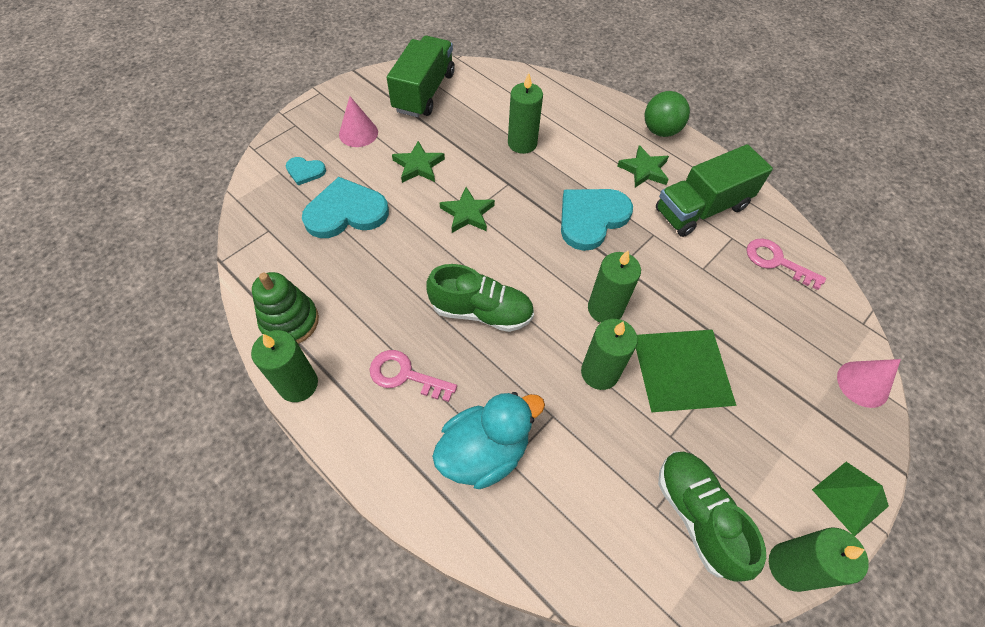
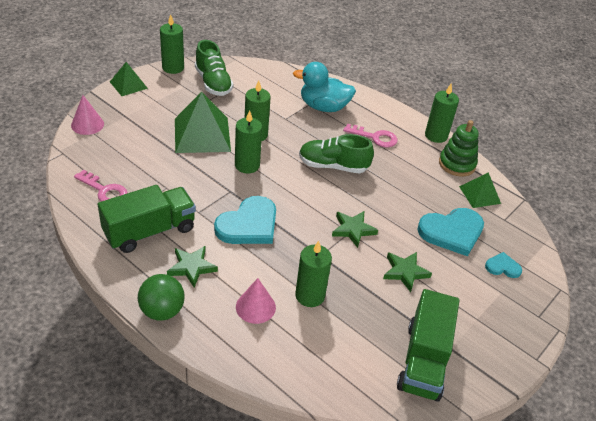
camera: 175 degrees right, 15 degrees down
pink cone [339,97,378,147] -> pink cone moved to [236,278,276,324]
turquoise duck [432,392,545,489] -> turquoise duck turned 45 degrees clockwise [293,62,356,112]
none -> green pyramid [459,172,501,208]

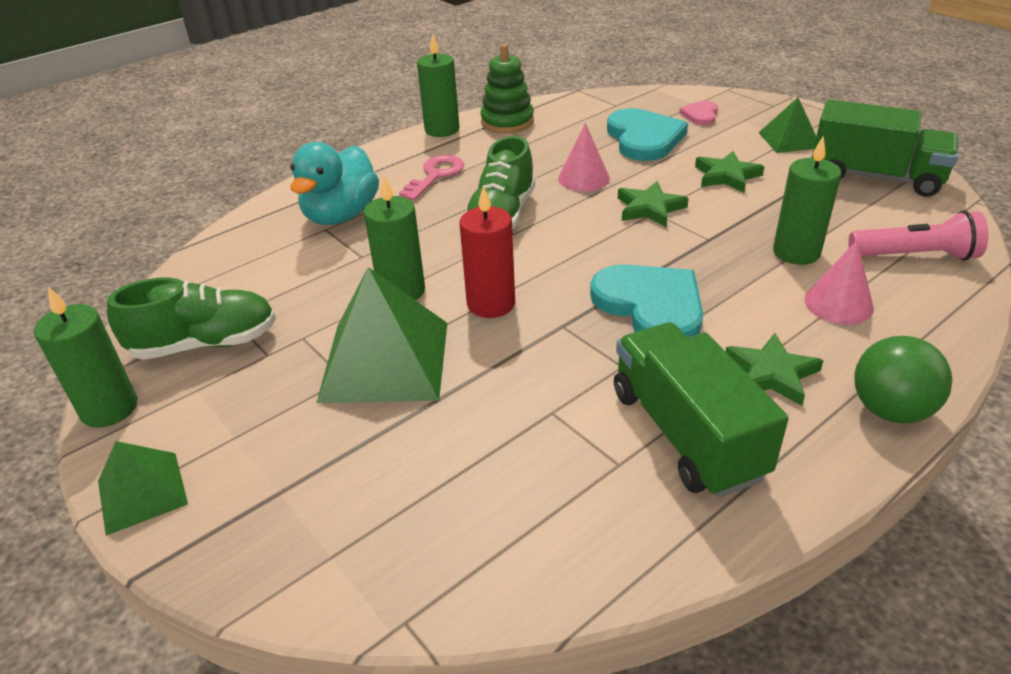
camera: 75 degrees left, 5 degrees down
pink cone [71,95,104,135] -> pink cone moved to [558,123,610,191]
pink key [74,170,128,201] -> none
green candle [235,110,262,173] -> red candle [460,185,515,318]
green pyramid [459,172,501,208] -> green pyramid moved to [759,97,816,153]
turquoise heart [485,252,522,278] -> pink heart [679,101,718,125]
none -> pink flashlight [848,211,988,261]

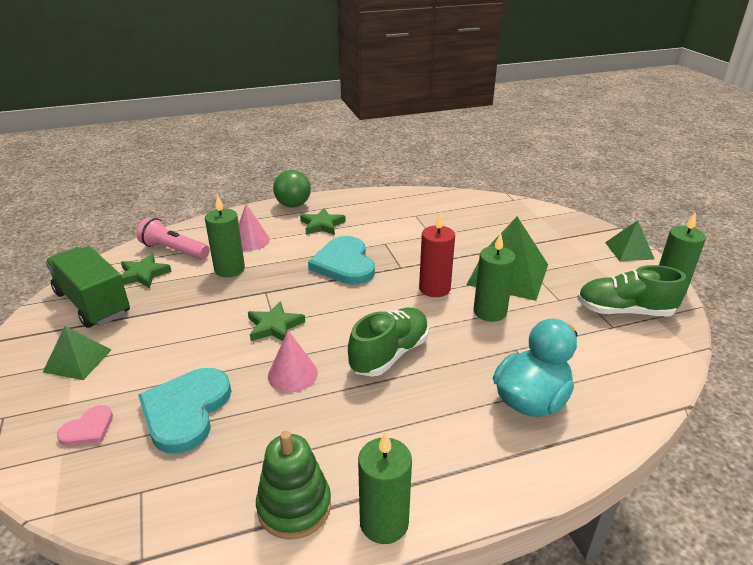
camera: 160 degrees left, 5 degrees down
pink key [399,155,464,200] -> none
green truck [614,322,789,498] -> none
green star [695,151,765,193] -> green star moved to [121,254,172,288]

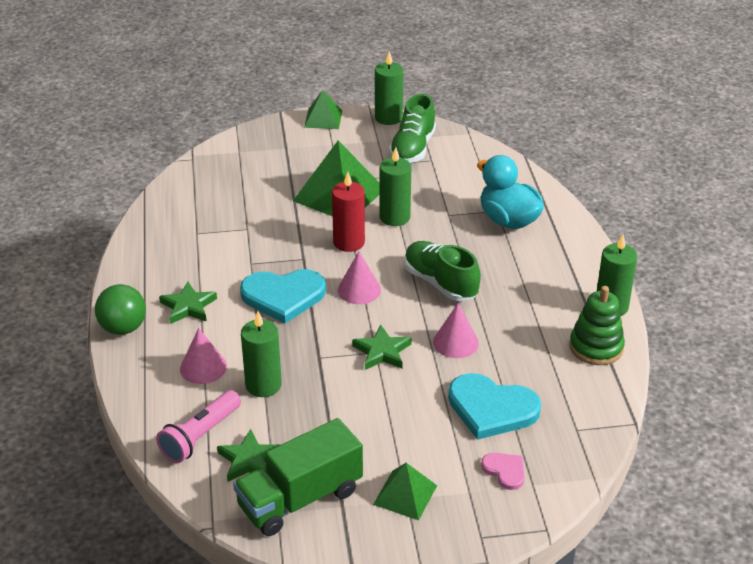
camera: 80 degrees left, 5 degrees up
none -> pink cone [338,251,381,304]

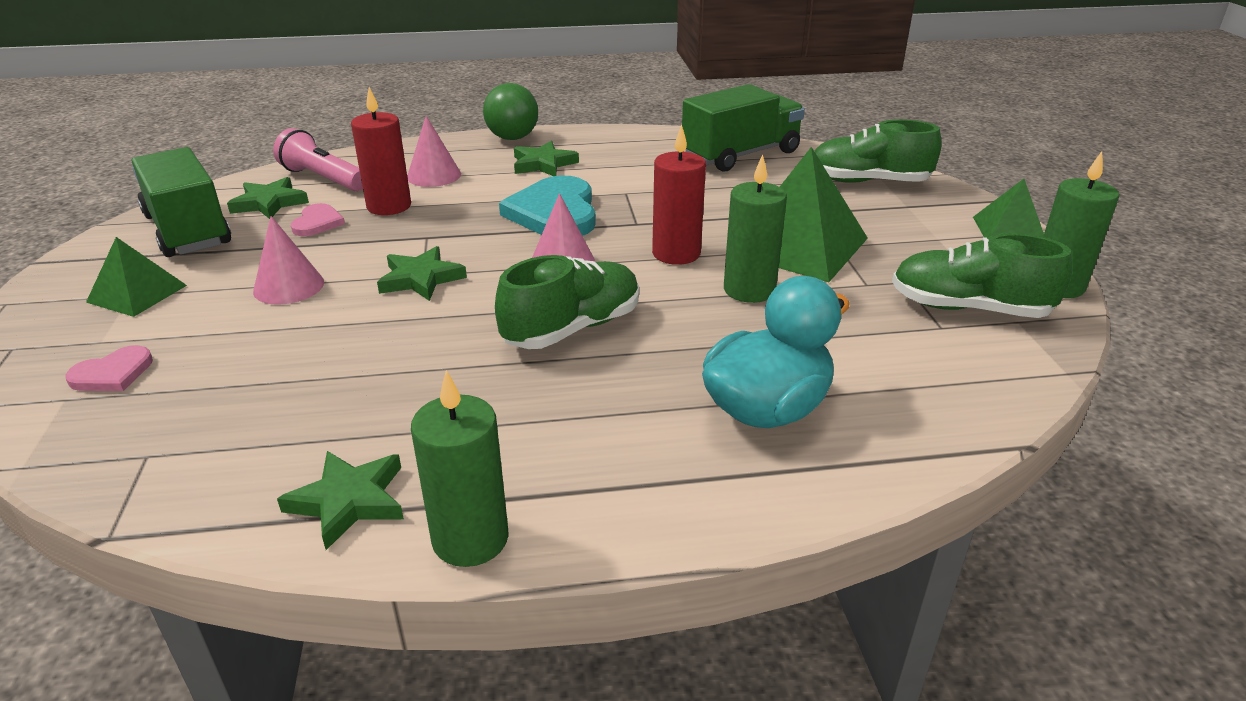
camera: 90 degrees right, 5 degrees down
green candle [241,311,282,397] -> red candle [351,87,411,215]
pink cone [433,303,479,358] -> pink cone moved to [253,216,324,305]
turquoise heart [448,373,541,440] -> none
green stacking toy [569,286,625,365] -> green star [277,451,404,550]
none -> pink heart [291,203,345,236]
none -> green truck [682,84,805,172]
none -> green shoe [814,119,942,183]

